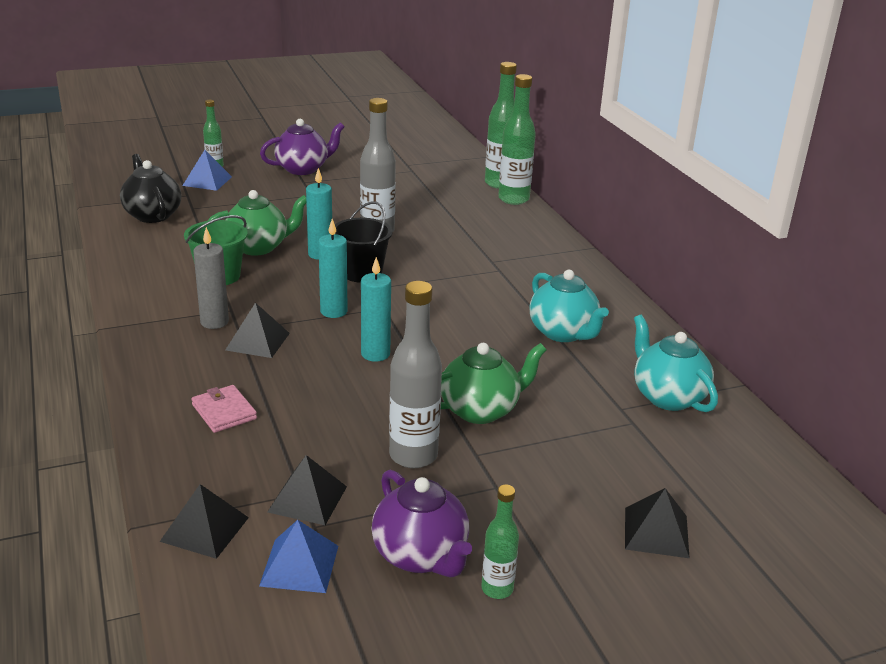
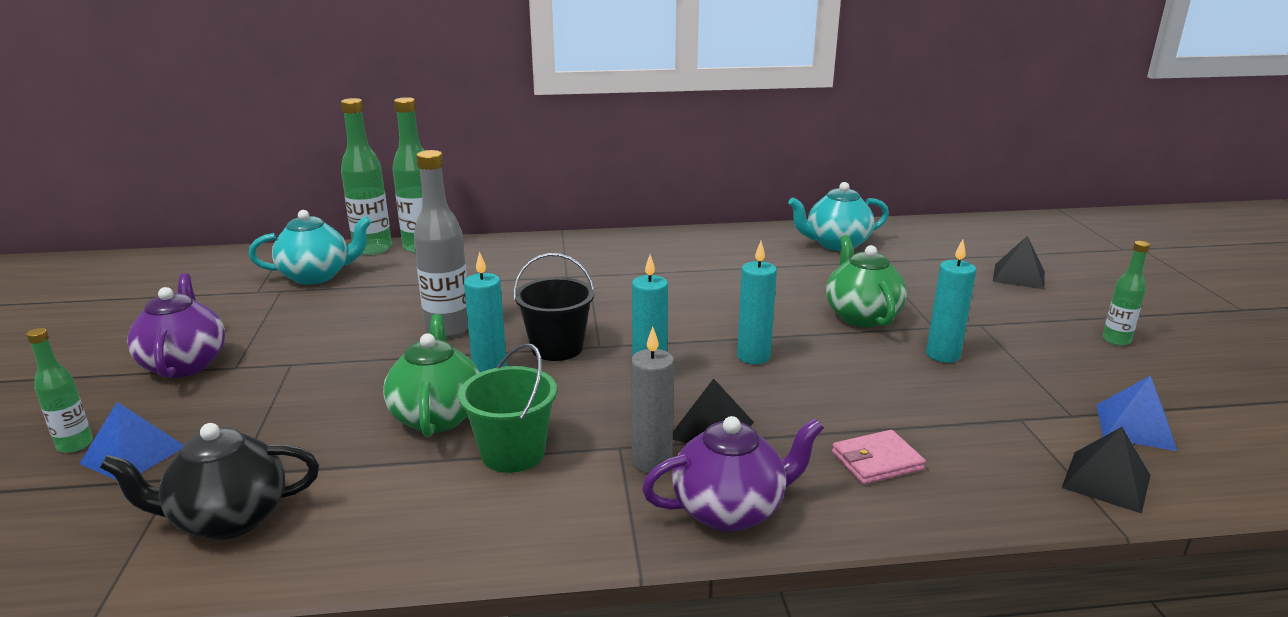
camera: 75 degrees left, 5 degrees down
black pyramid [268,455,347,525] -> none
purple teapot [372,469,472,578] -> purple teapot moved to [642,416,824,532]
grey bottle [389,281,442,468] -> turquoise candle [926,240,976,363]
turquoise teapot [530,270,609,342] -> turquoise teapot moved to [248,210,372,285]

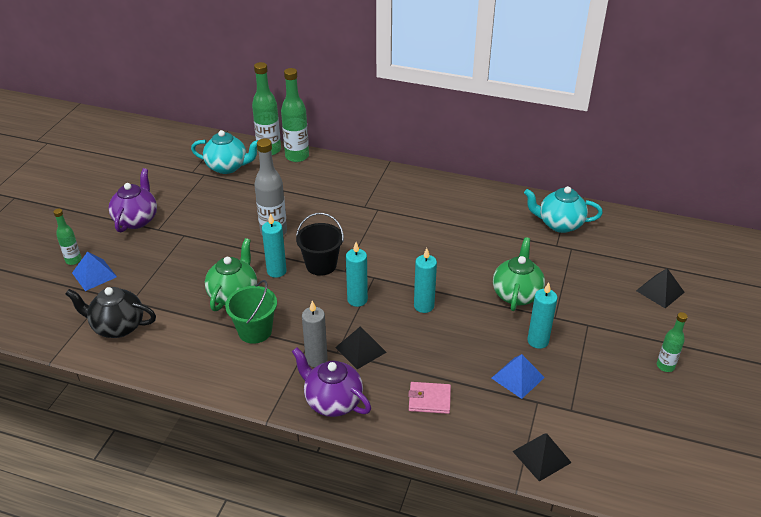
camera: 25 degrees right, 15 degrees up
purple teapot [642,416,824,532] -> purple teapot turned 150 degrees counterclockwise [292,347,371,417]
blue pyramid [1096,376,1177,451] -> blue pyramid moved to [492,354,545,399]

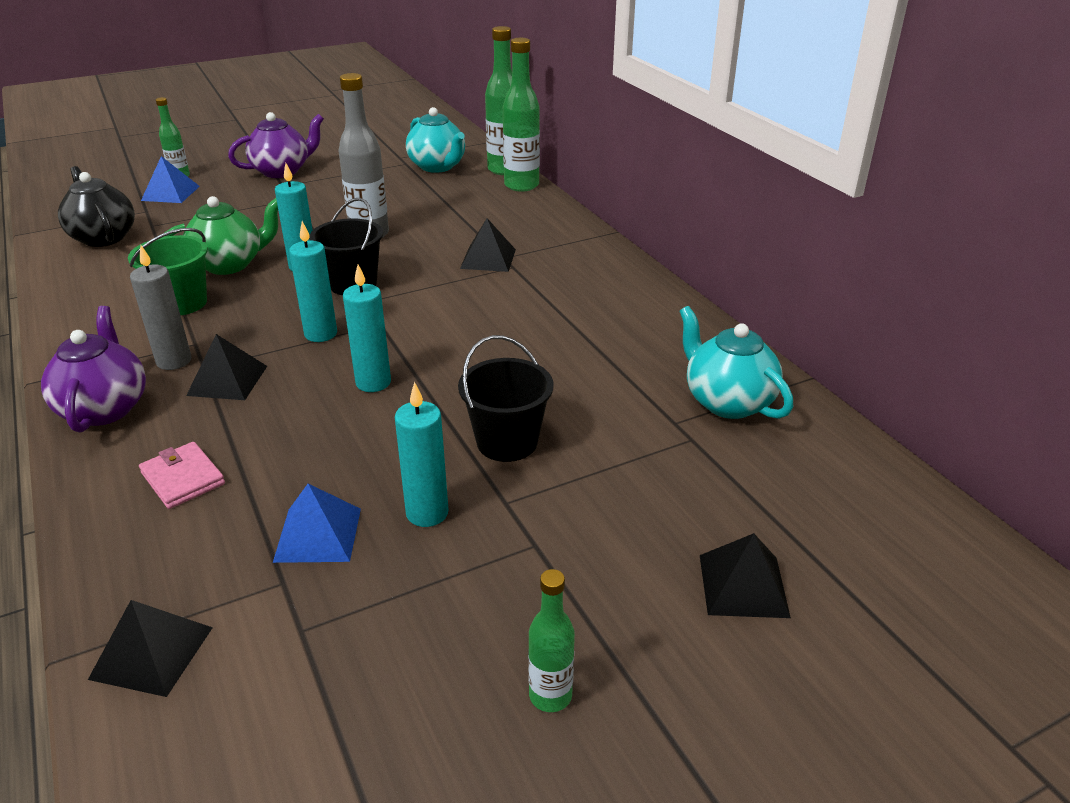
camera: 45 degrees right, 5 degrees down
green teapot [493,237,545,311] -> black bucket [458,335,554,462]
none -> black pyramid [460,218,516,272]

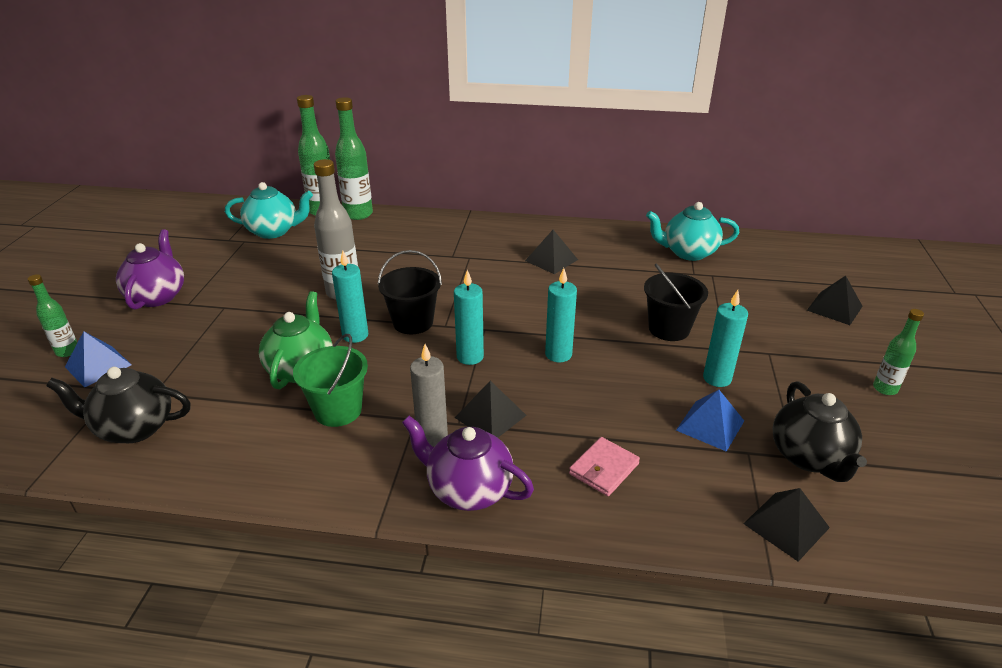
camera: 55 degrees left, 0 degrees up
pink wallet [139,442,225,509] -> pink wallet turned 45 degrees counterclockwise [569,437,640,496]
black pyramid [460,218,516,272] -> black pyramid moved to [525,230,578,274]
none -> black teapot [772,381,867,482]

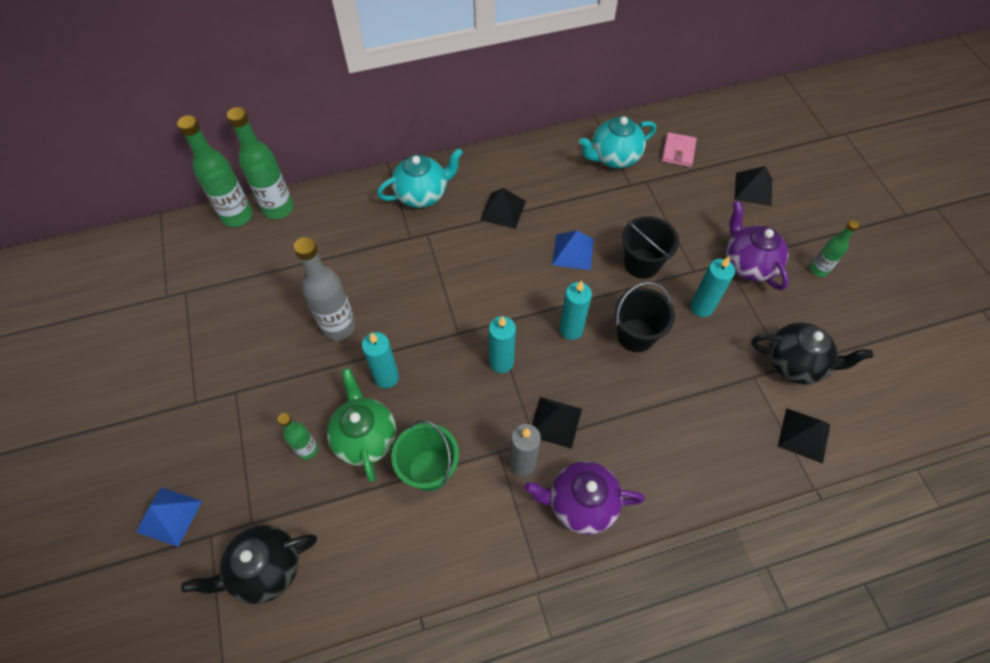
camera: 25 degrees left, 25 degrees up
green bottle [28,274,77,357] -> green bottle moved to [278,413,318,460]
purple teapot [116,229,184,310] -> purple teapot moved to [726,201,789,290]
turquoise teapot [225,182,313,239] -> turquoise teapot moved to [377,148,463,208]
black bucket [378,250,442,334] -> black bucket moved to [614,282,675,352]
pink wallet [569,437,640,496] -> pink wallet moved to [662,132,697,167]
blue pyramid [676,390,744,452] -> blue pyramid moved to [552,231,594,270]
black teapot [772,381,867,482] -> black teapot turned 45 degrees counterclockwise [751,322,873,385]

